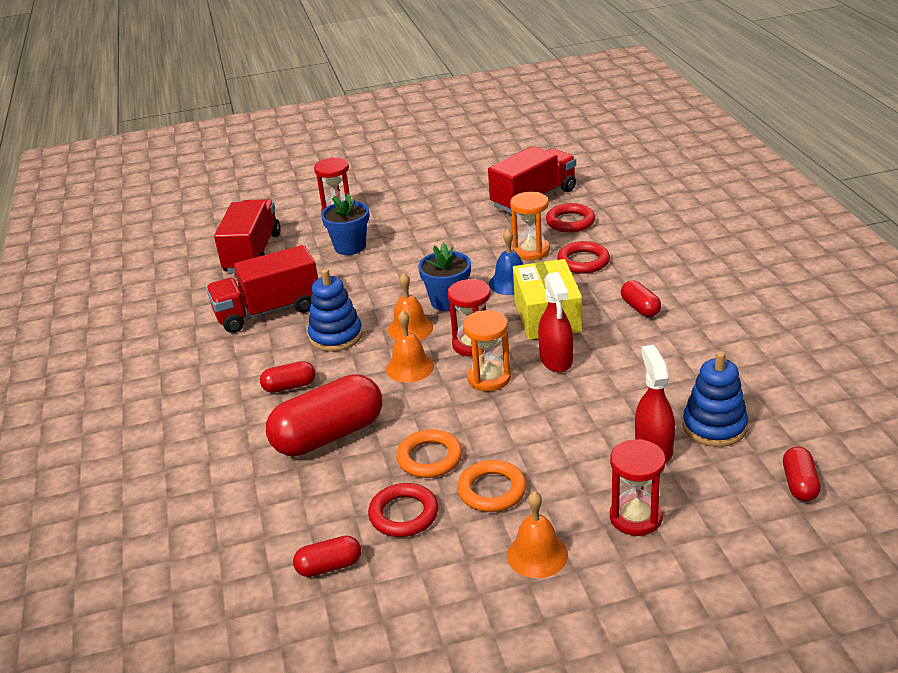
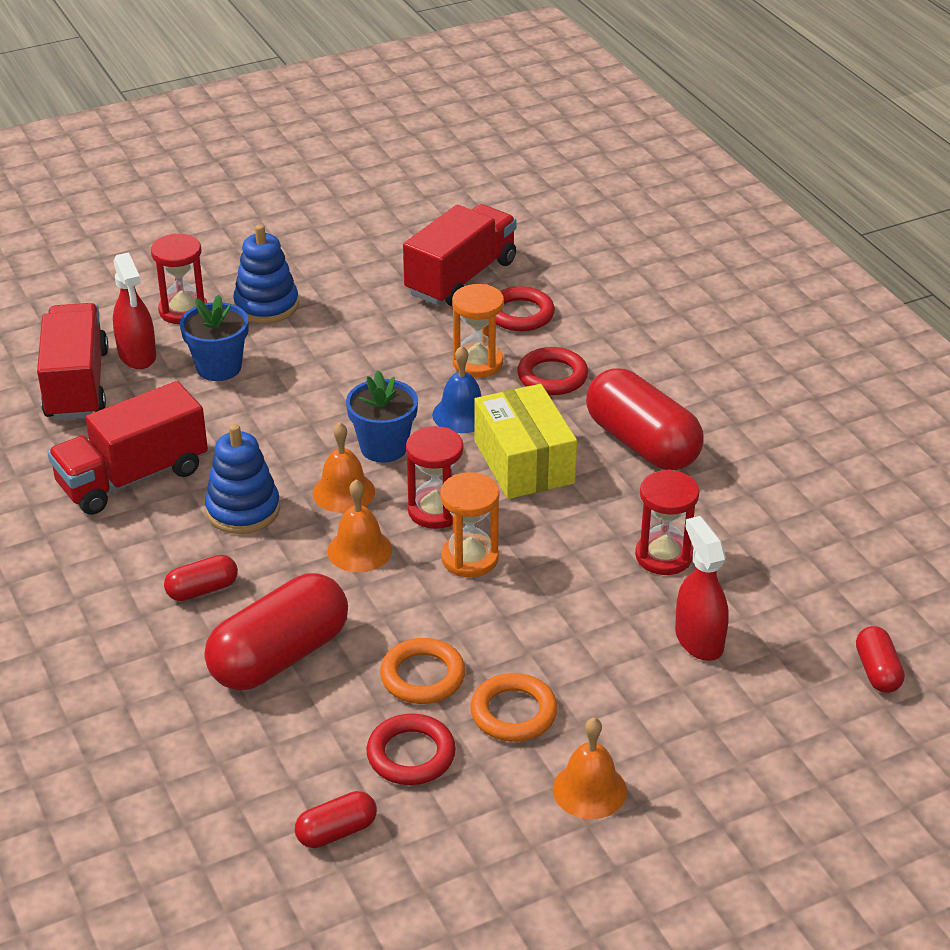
camera: 15 degrees left, 5 degrees up
red spray bottle [538,272,573,373] -> red spray bottle moved to [113,252,156,369]
red hourglass [610,439,665,536] -> red hourglass moved to [635,470,699,575]
red capsule [621,280,661,317] -> red capsule [586,368,704,470], size x2.06
blue stacking toy [683,351,748,447] -> blue stacking toy moved to [233,224,299,324]

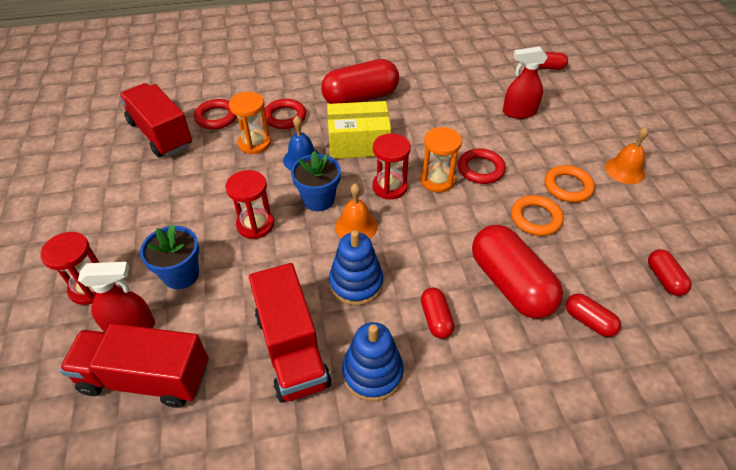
camera: 75 degrees left, 10 degrees up
blue stacking toy [233,224,299,324] -> blue stacking toy moved to [342,322,404,401]
orange bell [327,479,392,572] -> none
red ring [366,714,456,785] -> red ring moved to [458,149,506,184]
red hourglass [635,470,699,575] -> red hourglass moved to [225,170,274,239]
none -> red capsule [566,293,621,337]

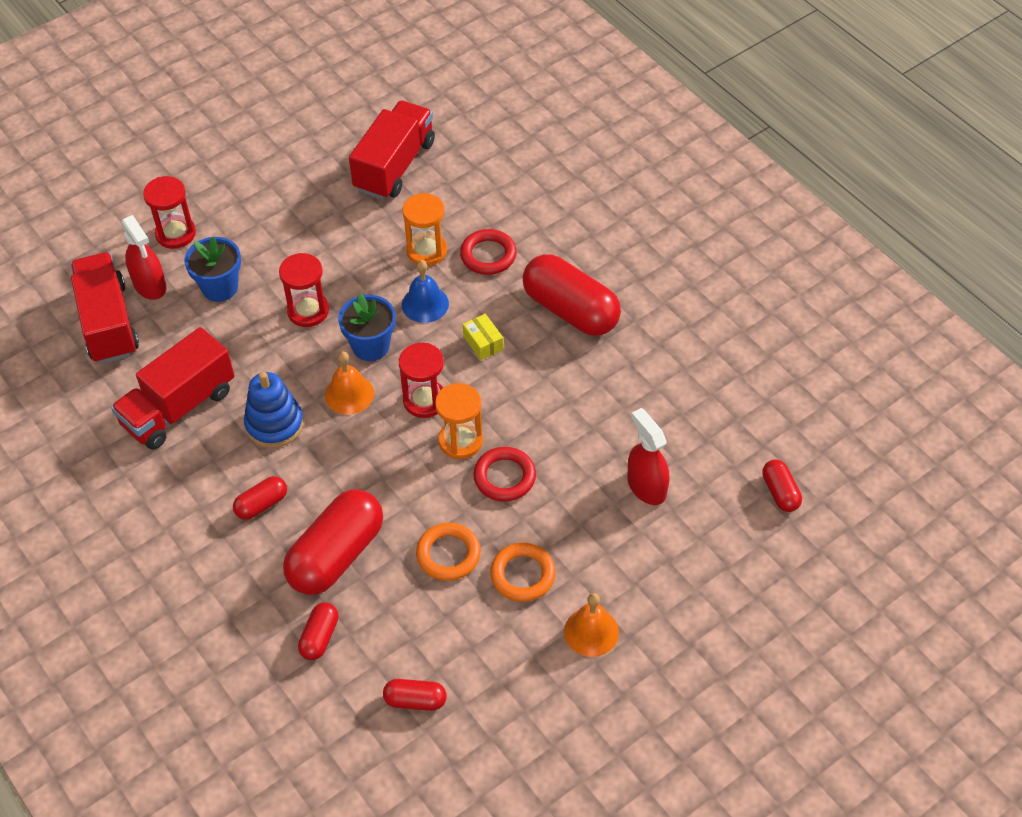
camera: 65 degrees right, 5 degrees up
red ring [194,99,237,129] -> none
yellow box [327,101,391,159] -> yellow box [463,314,504,360], size x0.47
blue stacking toy [342,322,404,401] -> none
red capsule [648,249,692,296] -> red capsule turned 45 degrees clockwise [383,679,447,711]

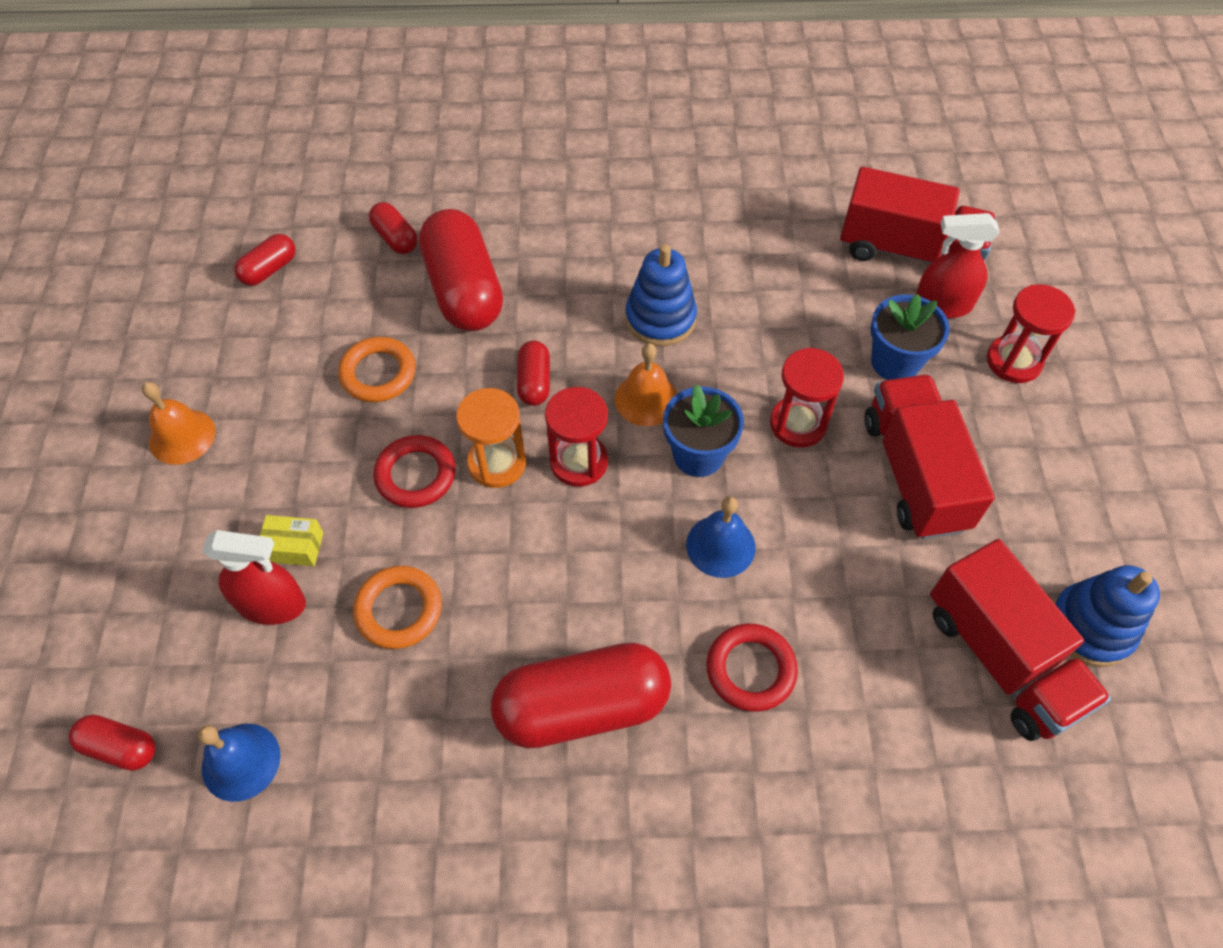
camera: 125 degrees right, 5 degrees up
red truck [111,327,235,450] -> red truck moved to [865,375,995,539]
red capsule [233,476,287,520] -> red capsule moved to [517,340,550,406]
orange hourglass [402,193,447,266] -> none
yellow box [463,314,504,360] -> yellow box moved to [260,515,324,566]
orange ring [490,543,556,602] -> orange ring moved to [353,566,442,649]
none -> blue bell [198,724,280,802]
none -> blue stacking toy [1054,565,1160,667]

